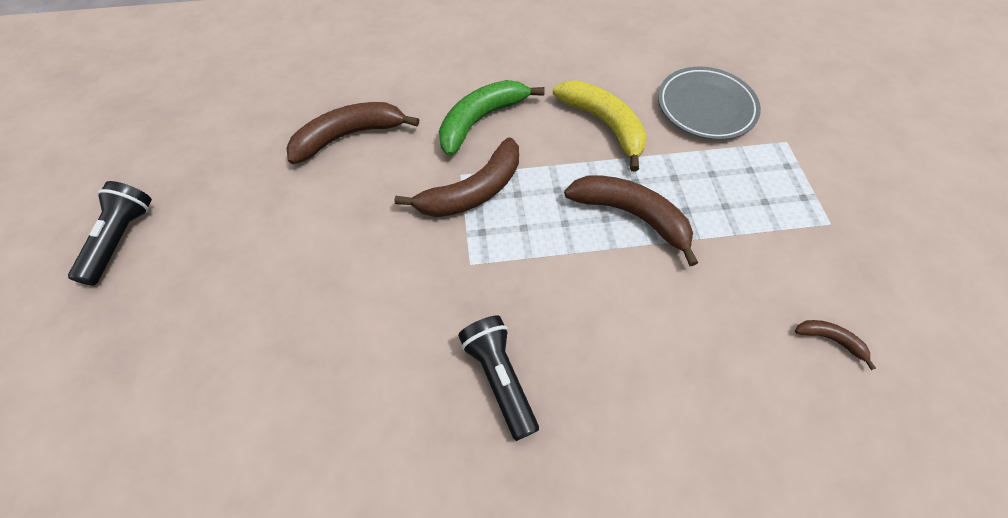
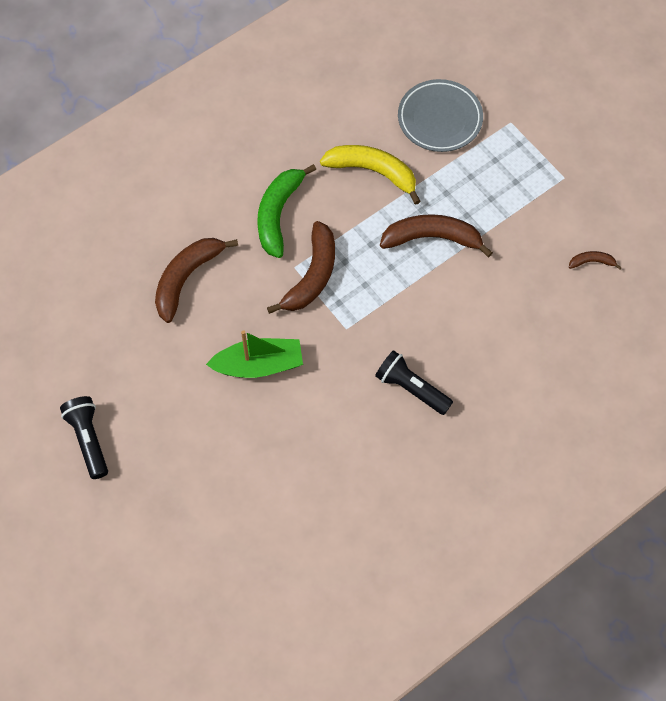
camera: 30 degrees left, 5 degrees up
none -> green boat [206,330,303,378]

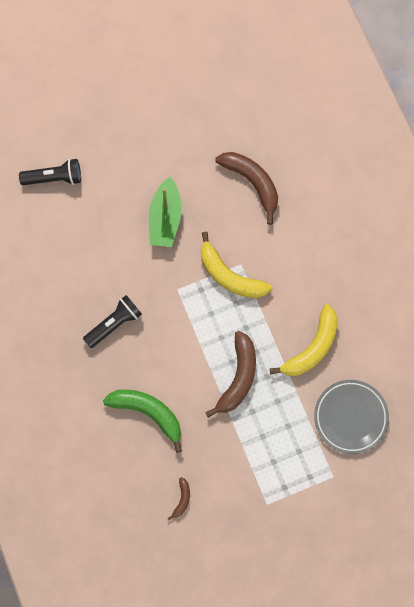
camera: 105 degrees right, 10 degrees up
black flashlight [60,396,108,479] -> black flashlight moved to [19,159,81,185]
green banana [257,164,316,258] -> green banana moved to [103,390,182,453]
brown banana [267,221,335,314] -> yellow banana [201,232,273,298]

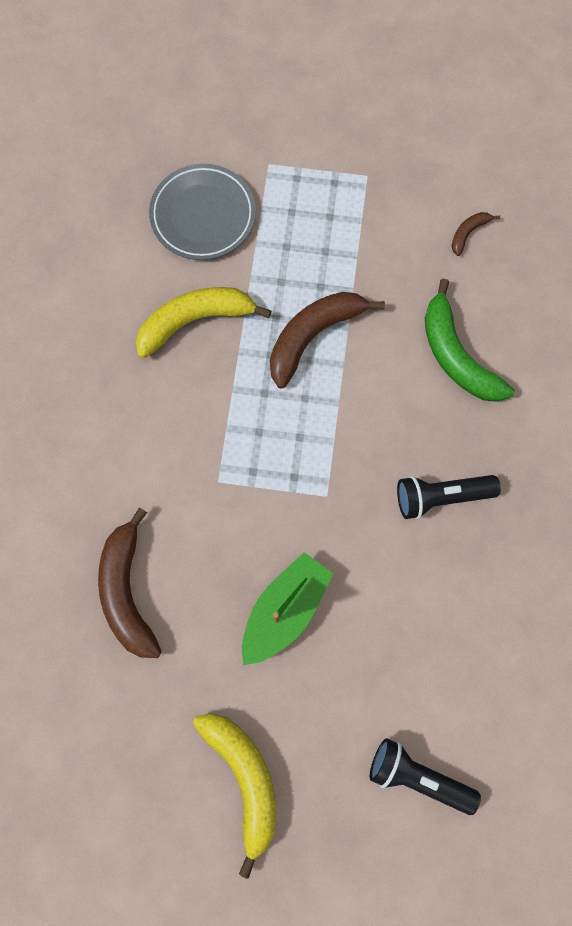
camera: 150 degrees left, 0 degrees up
yellow banana [201,232,273,298] -> yellow banana moved to [193,714,276,878]

